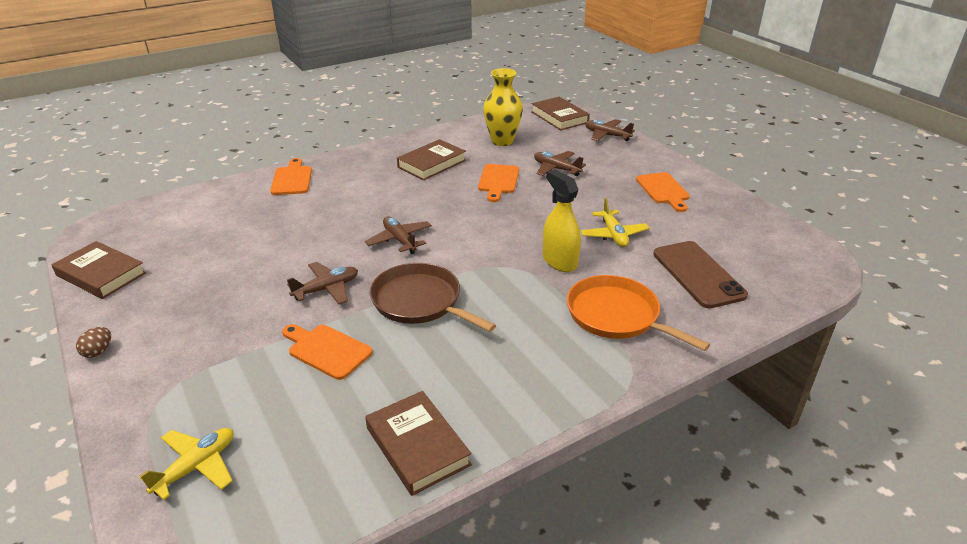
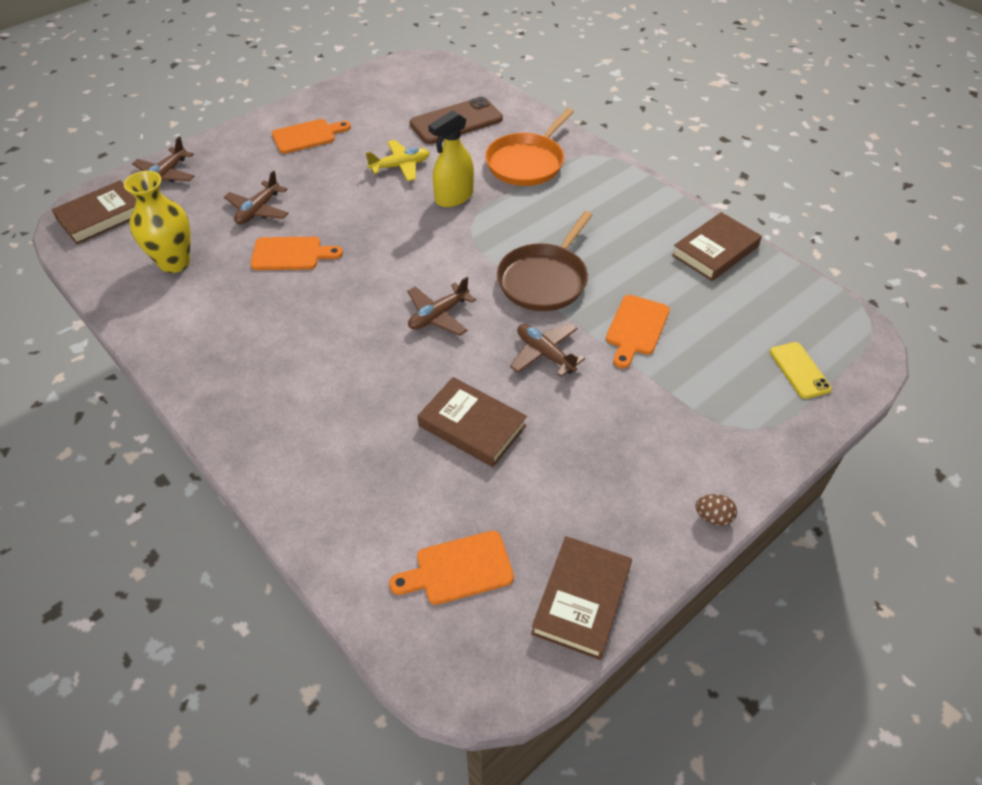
camera: 100 degrees left, 15 degrees up
yellow plane [139,428,234,500] -> yellow phone [770,342,832,399]
orange cutting board [270,158,312,195] -> orange cutting board moved to [389,531,514,605]
brown book [397,139,466,180] -> brown book moved to [418,377,527,467]

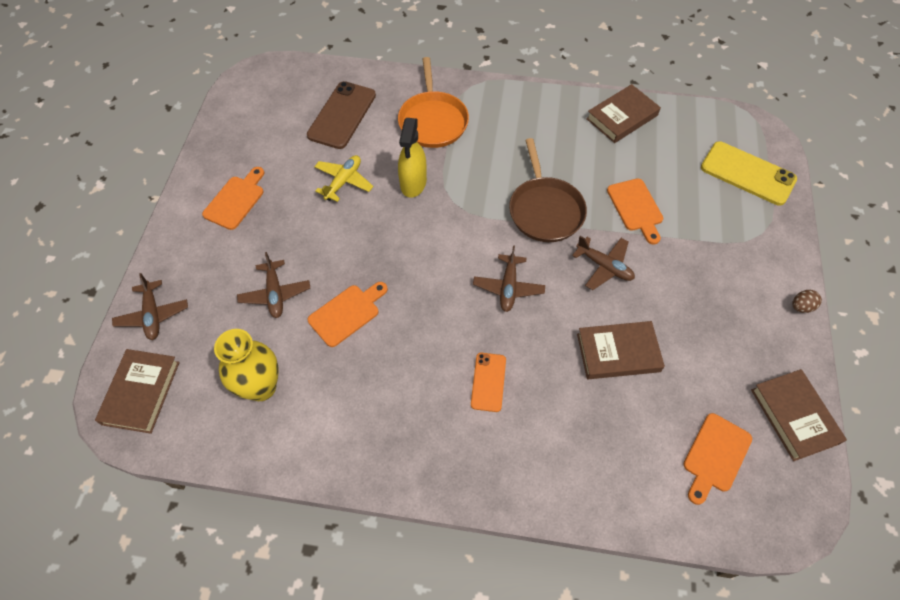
camera: 40 degrees left, 10 degrees up
brown plane [510,323,585,377] -> brown plane turned 150 degrees counterclockwise [572,236,635,290]
brown book [672,212,762,281] -> brown book turned 45 degrees clockwise [586,84,661,143]
yellow phone [770,342,832,399] -> yellow phone [701,141,797,206], size x1.71
none -> orange phone [471,353,506,412]

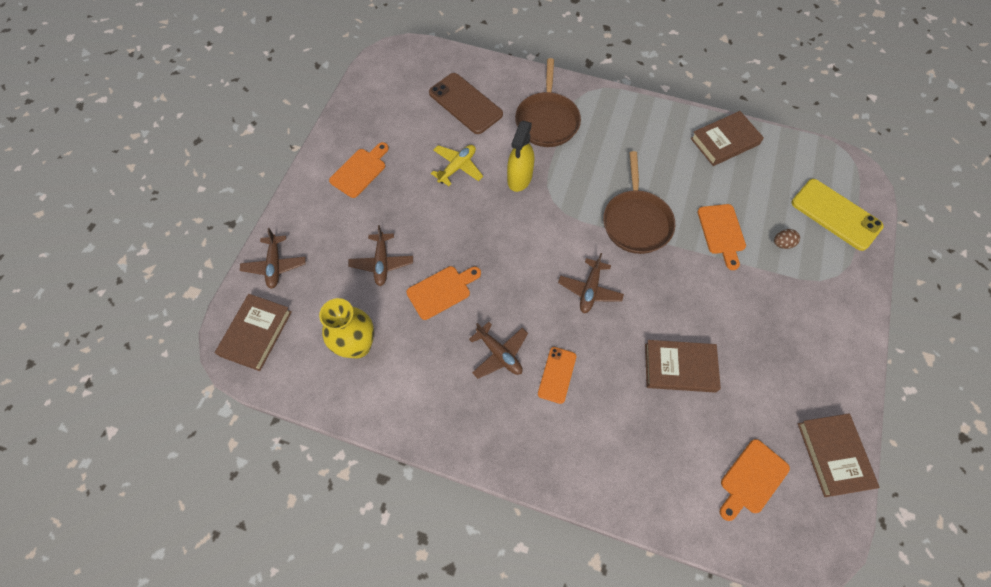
camera: 10 degrees right, 5 degrees up
brown phone [307,81,376,149] -> brown phone turned 75 degrees counterclockwise [429,73,503,134]
orange pan [398,57,469,148] -> brown pan [515,58,581,147]
brown plane [572,236,635,290] -> brown plane moved to [469,322,528,379]
brown egg [792,290,822,313] -> brown egg moved to [774,229,800,249]

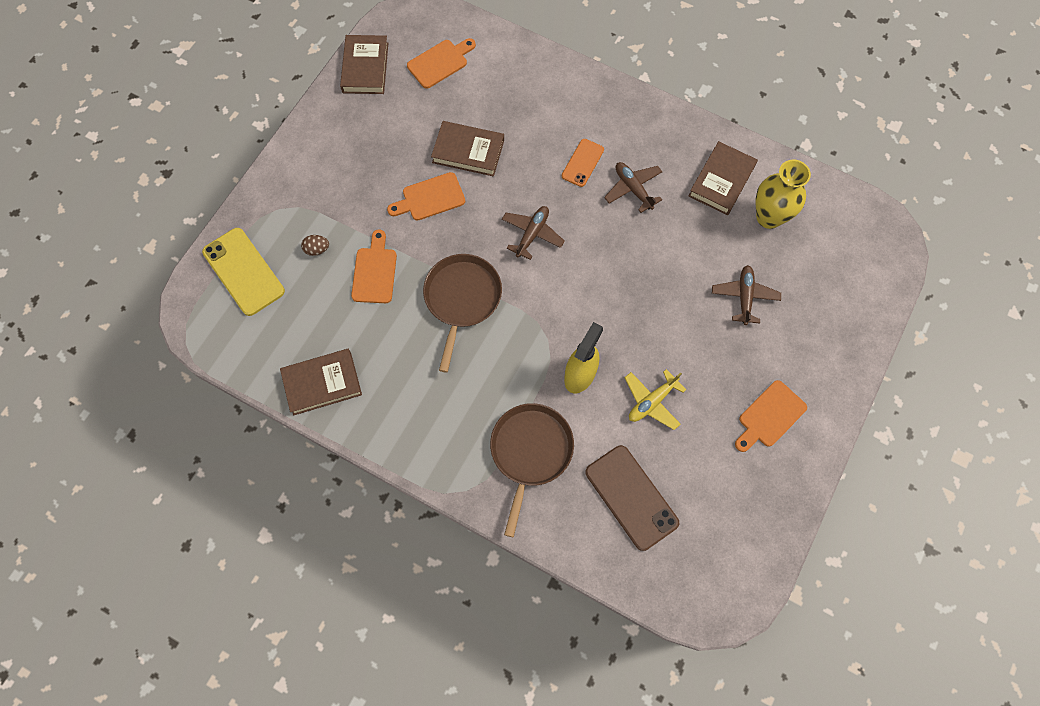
camera: 170 degrees left, 5 degrees up
brown book [215,294,292,371] -> brown book moved to [689,141,758,215]
brown plane [240,228,306,289] -> none
orange cutting board [406,266,481,320] -> orange cutting board moved to [387,172,465,221]

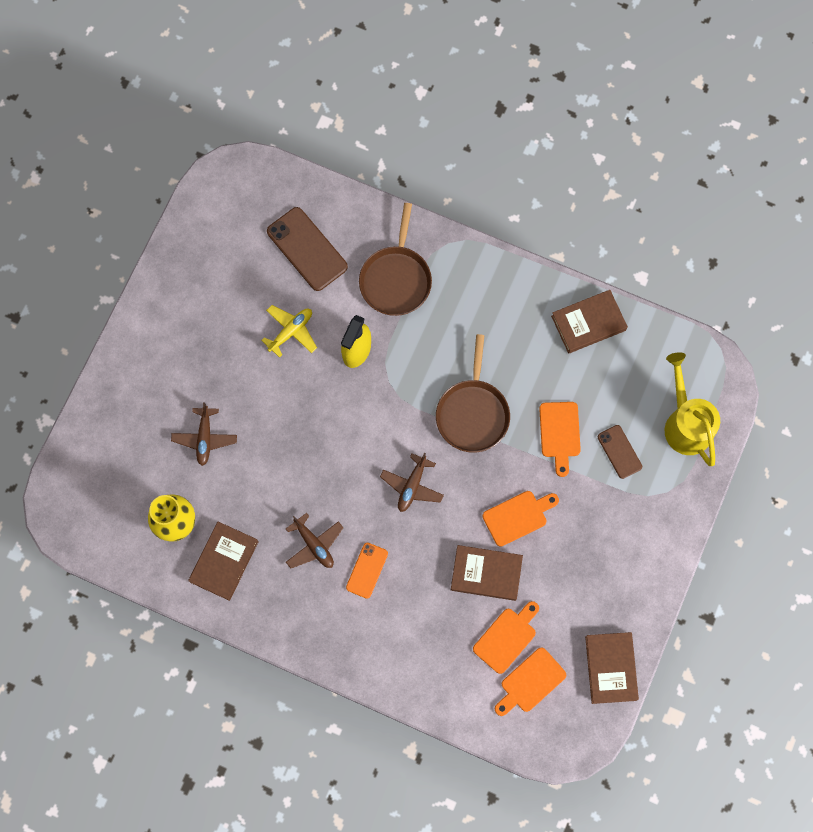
camera: 175 degrees right, 5 degrees up
yellow phone [202,228,285,316] -> yellow watering can [665,352,720,466]
brown egg [301,235,329,256] -> brown phone [598,425,642,479]
orange cutting board [735,380,807,452] -> orange cutting board moved to [473,601,539,674]

